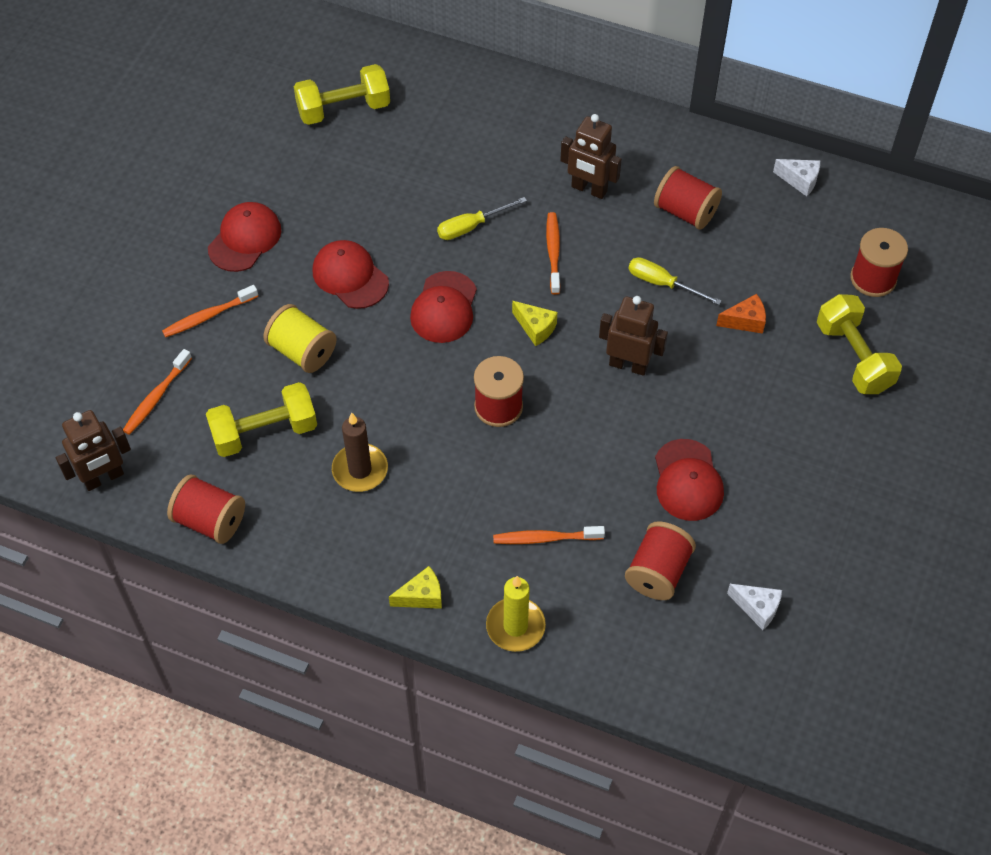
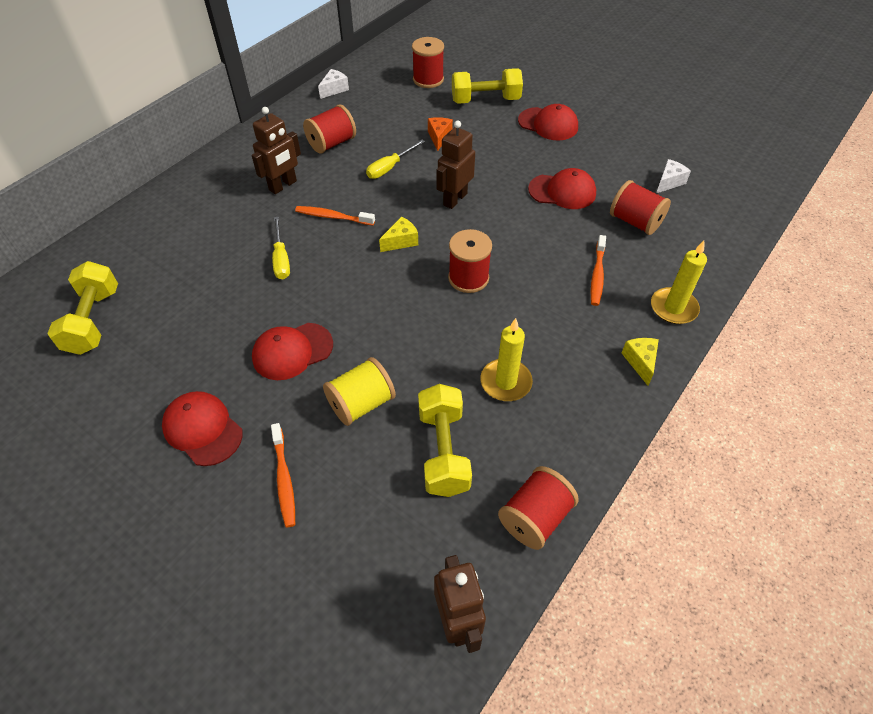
camera: 75 degrees left, 5 degrees down
orange toothbrush [123,349,192,435] -> none
brown candle [332,413,388,492] -> yellow candle [480,318,533,401]
red cap [410,271,477,343] -> red cap moved to [518,104,578,140]

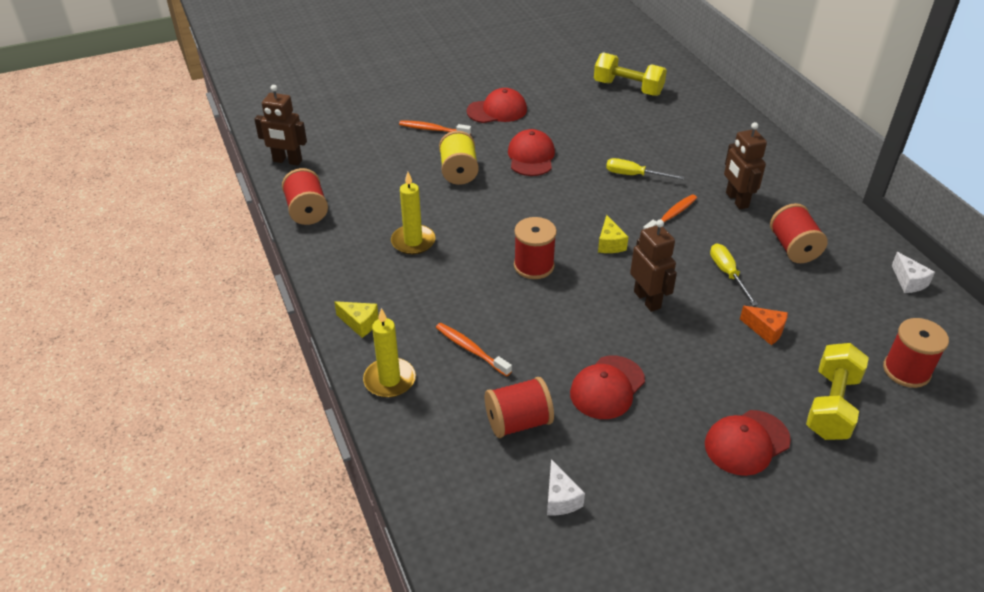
camera: 120 degrees right, 10 degrees down
yellow dumbbell [418,384,472,497] -> none

